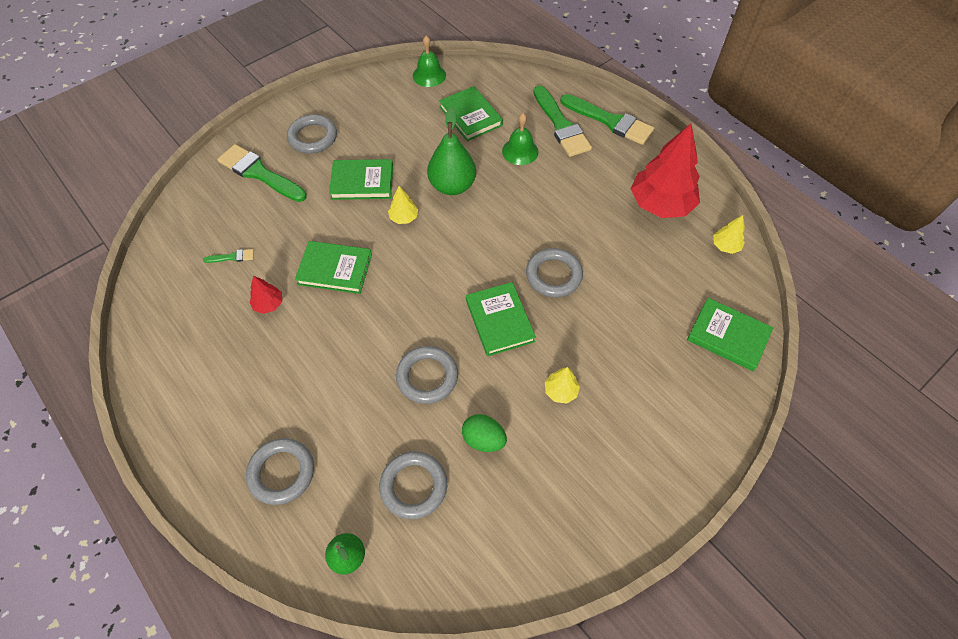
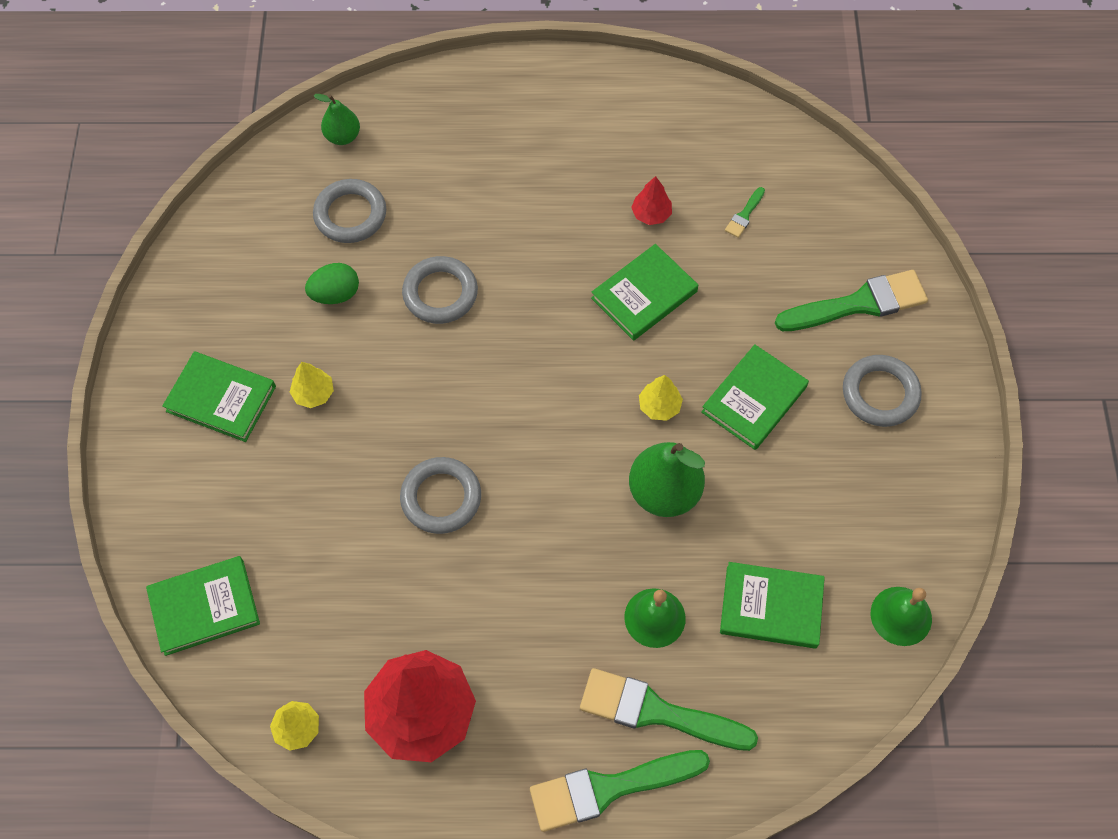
camera: 130 degrees right, 5 degrees up
grey ring [246,438,314,505] -> none
green book [466,282,536,356] -> green book moved to [162,351,276,442]

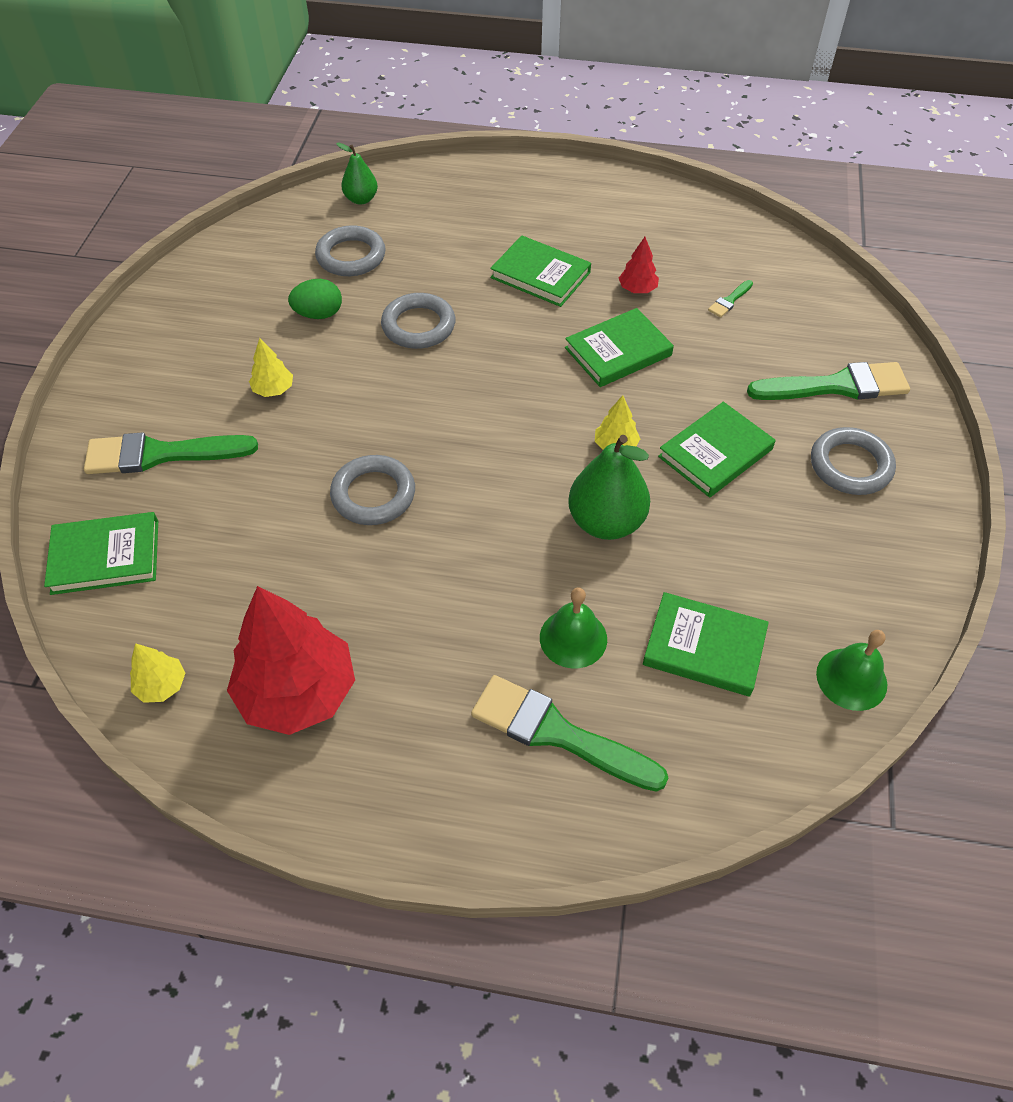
camera: 10 degrees right, 10 degrees down
green book [162,351,276,442] -> green book moved to [490,235,591,307]
green brush [530,750,710,832] -> green brush moved to [84,432,258,474]

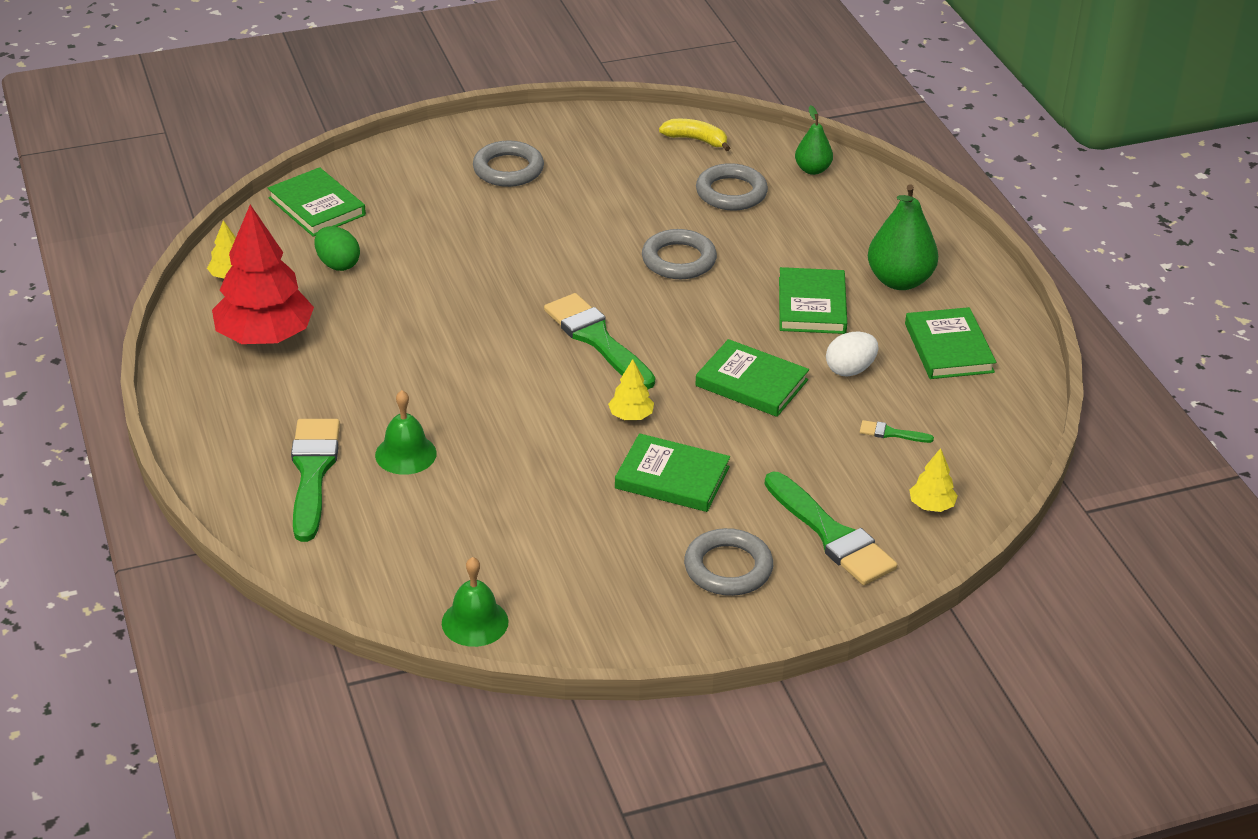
camera: 60 degrees right, 15 degrees down
green brush [84,432,258,474] -> green brush moved to [544,293,655,389]
yellow tree [249,338,293,397] -> yellow tree moved to [910,448,958,512]
green egg [288,279,342,319] -> green egg moved to [314,226,360,271]
grey ring [330,455,415,525] -> grey ring moved to [473,140,544,187]
green pear [568,435,650,540] -> green pear moved to [868,184,938,290]
red tree [619,237,659,293] -> white egg [826,332,878,377]
green book [643,592,769,696] -> green book moved to [905,307,996,379]
none -> yellow banana [659,119,730,151]

